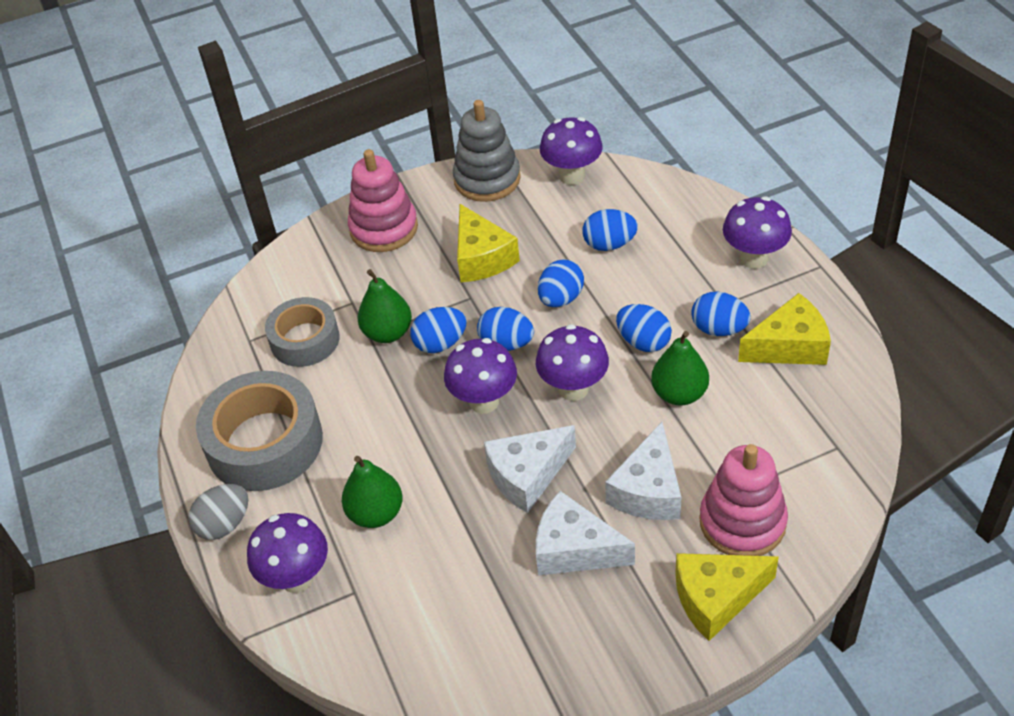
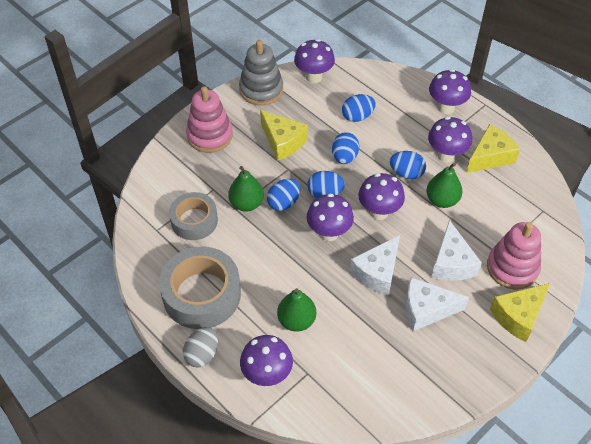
camera: 25 degrees left, 5 degrees up
blue egg [691,292,751,336] -> purple mushroom [428,117,472,163]

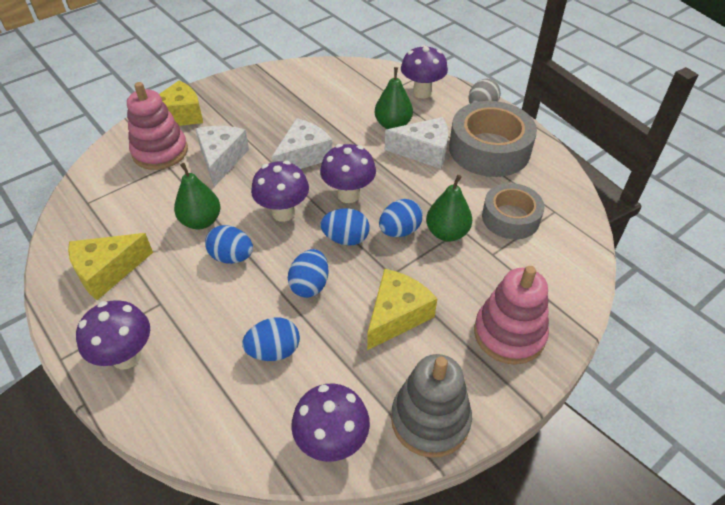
camera: 175 degrees left, 5 degrees down
yellow cheese [260,110,308,161] -> yellow cheese turned 75 degrees clockwise [367,269,437,350]
white cheese [405,277,469,331] -> white cheese moved to [385,117,448,169]
purple mushroom [428,117,472,163] -> none

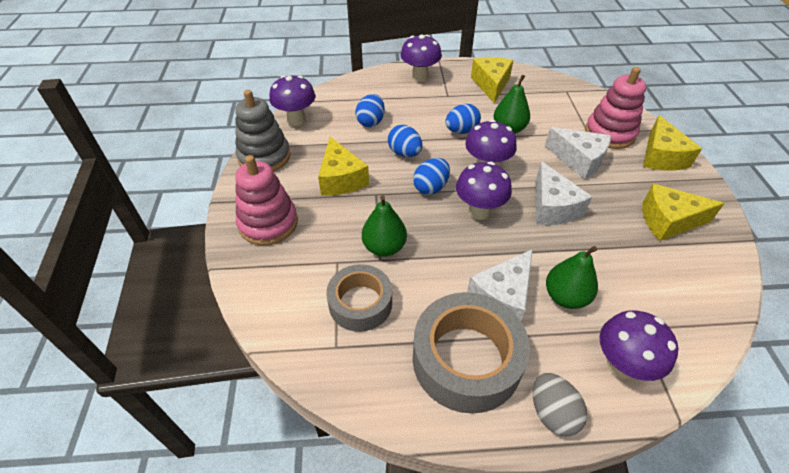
camera: 125 degrees right, 0 degrees up
blue egg [379,199,423,237] -> none
none -> yellow cheese [642,184,725,241]

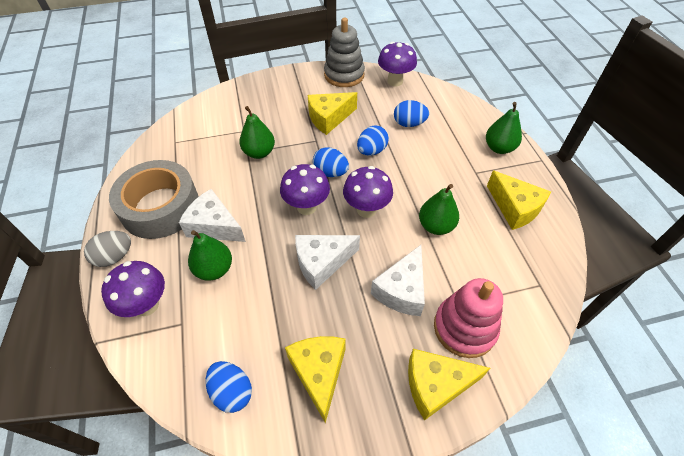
camera: 80 degrees right, 5 degrees up
pink stacking toy [235,155,298,245] -> none
grey tape [326,264,392,332] -> none
purple mushroom [400,34,442,82] -> green pear [486,102,522,154]
blue egg [445,104,481,134] -> blue egg moved to [206,361,252,413]
yellow cheese [471,57,513,103] -> yellow cheese turned 60 degrees clockwise [487,170,551,230]

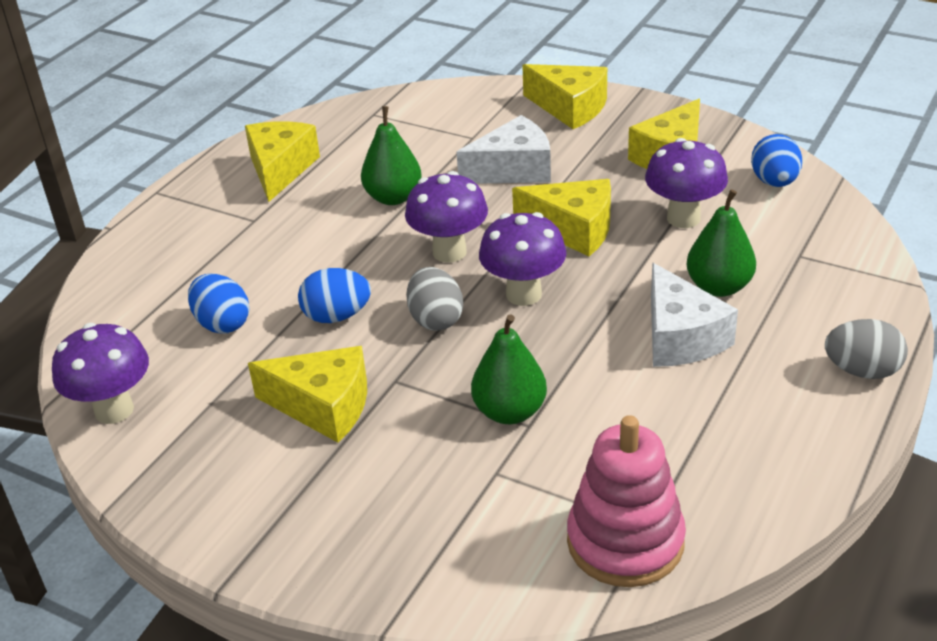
camera: 135 degrees left, 15 degrees down
purple mushroom [101,261,165,317] -> purple mushroom moved to [645,138,728,228]
grey tape [109,160,199,239] -> none
white cheese [295,235,360,290] -> yellow cheese [512,179,611,256]
blue egg [313,147,349,177] -> grey egg [406,267,463,331]
grey stacking toy [324,18,365,87] -> none
pink stacking toy [434,278,503,358] -> pink stacking toy moved to [567,415,686,587]
green pear [486,102,522,154] -> none

